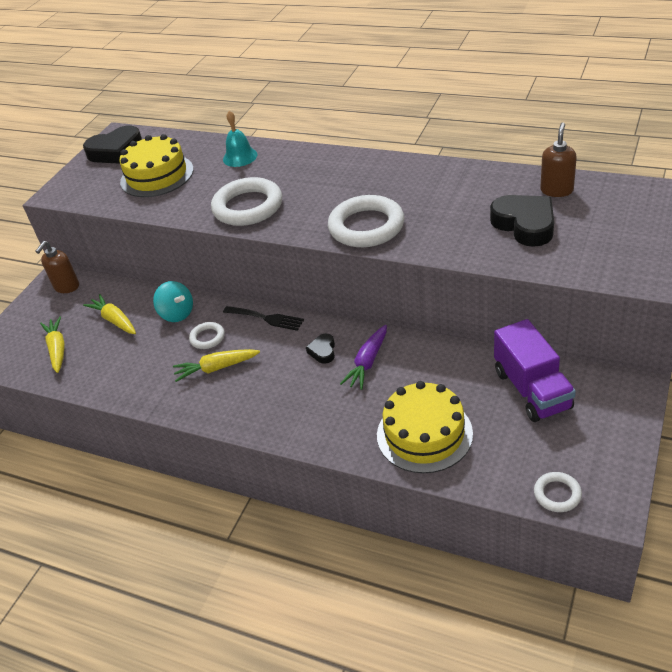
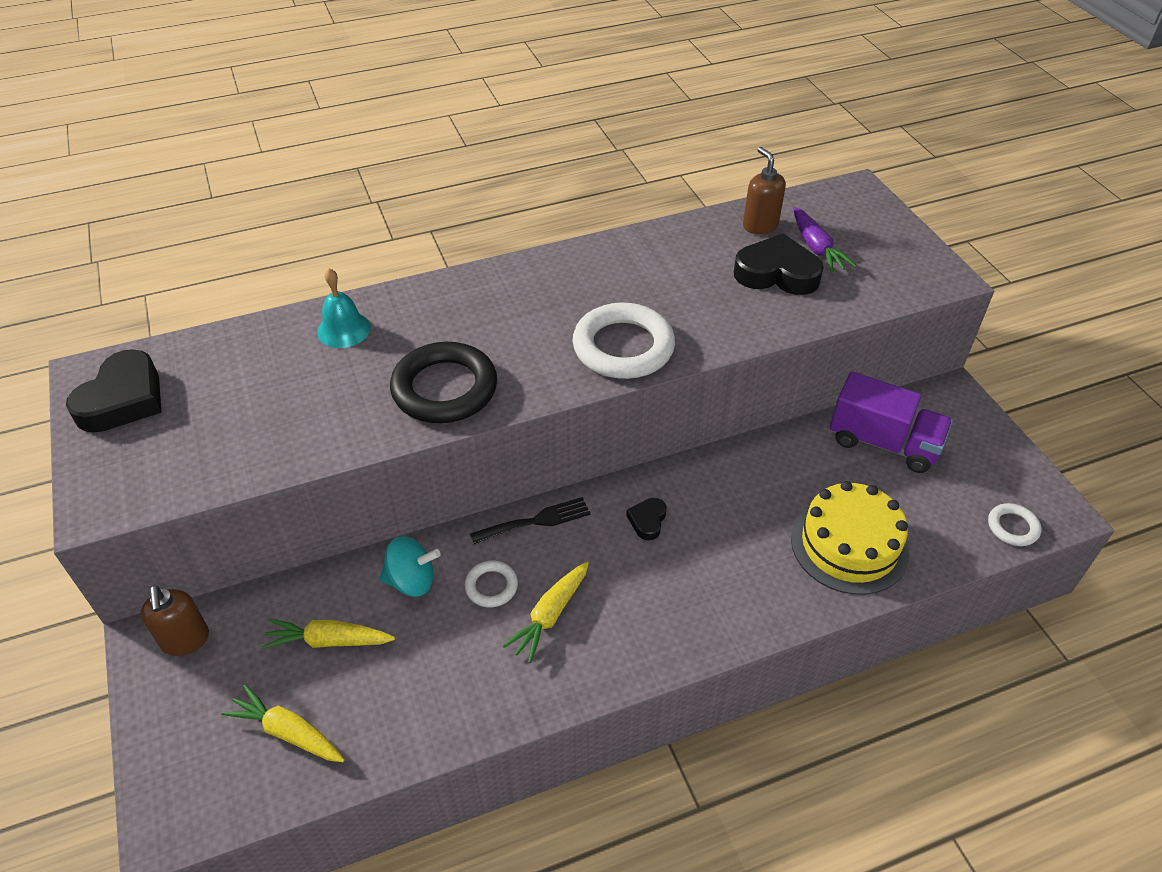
camera: 50 degrees left, 5 degrees up
yellow cake [119,134,194,197] -> none
white ring [211,177,282,226] -> black ring [390,342,497,423]
black heart [306,334,335,364] -> black heart turned 60 degrees clockwise [626,498,666,541]
purple carrot [340,325,387,390] -> purple carrot moved to [793,207,857,273]

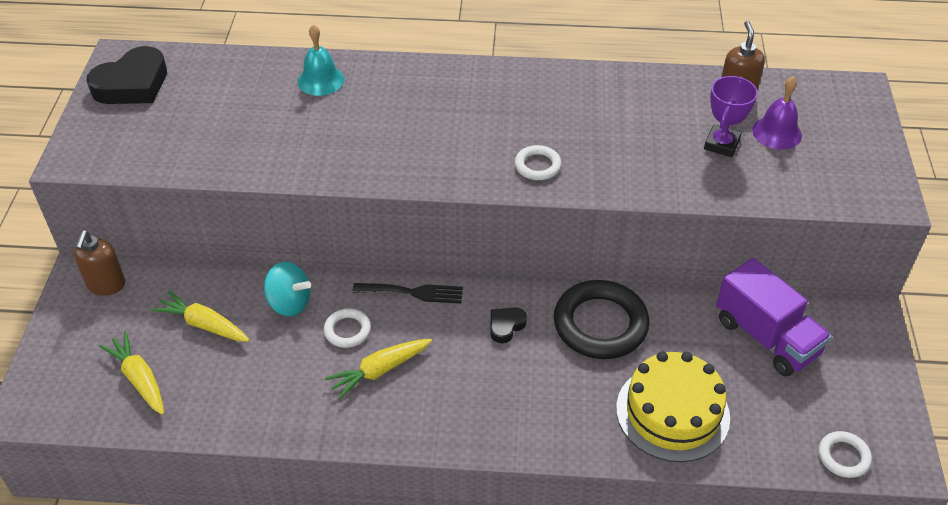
camera: 25 degrees right, 0 degrees up
black ring [390,342,497,423] -> black ring moved to [554,280,649,359]
white ring [573,303,675,379] -> white ring [514,145,561,180], size x0.49
black heart [734,233,824,295] -> purple trophy [704,76,758,157]
purple carrot [793,207,857,273] -> purple bell [752,77,802,150]

